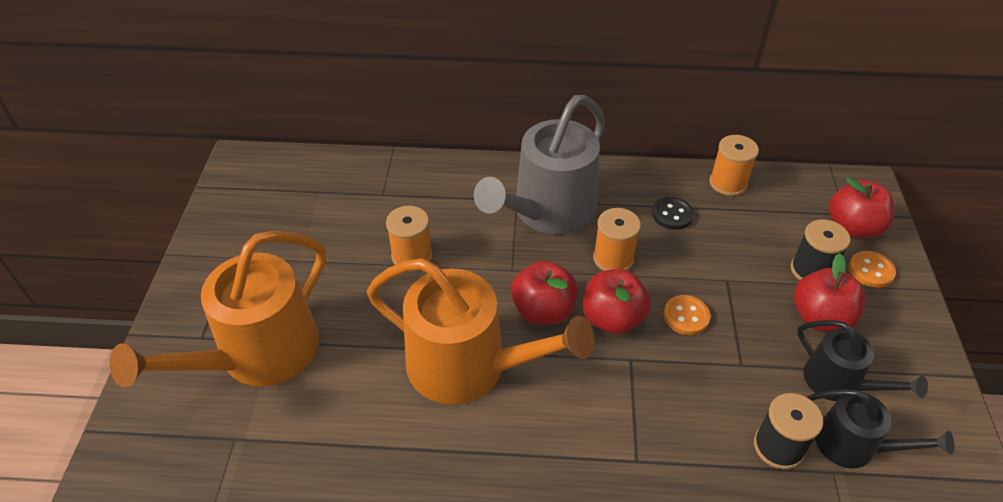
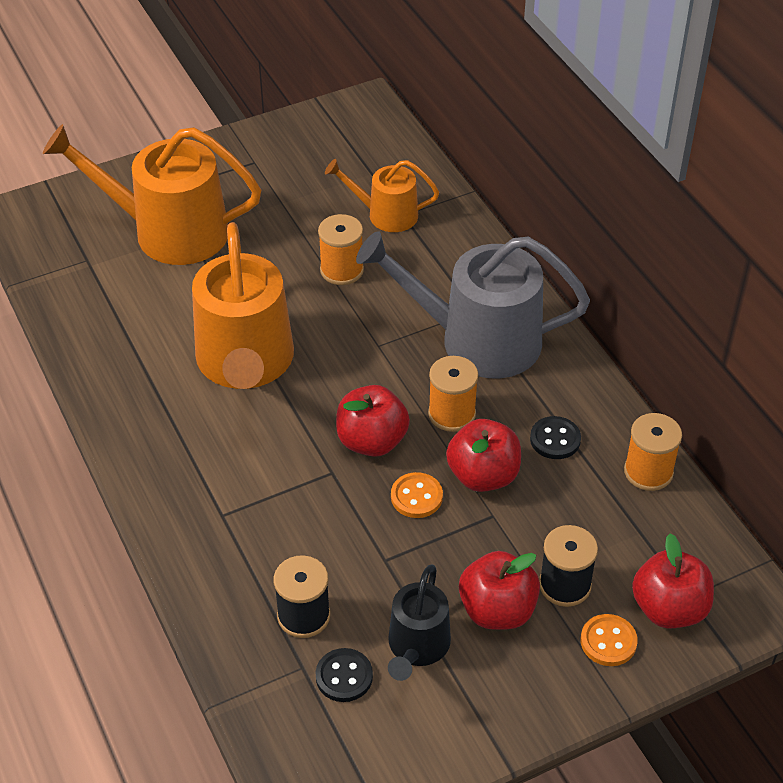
camera: 60 degrees right, 0 degrees up
red apple [511,260,578,325] -> red apple moved to [446,419,521,492]
black watering can [807,389,954,469] -> black button [315,648,373,702]
none -> orange watering can [325,159,439,232]

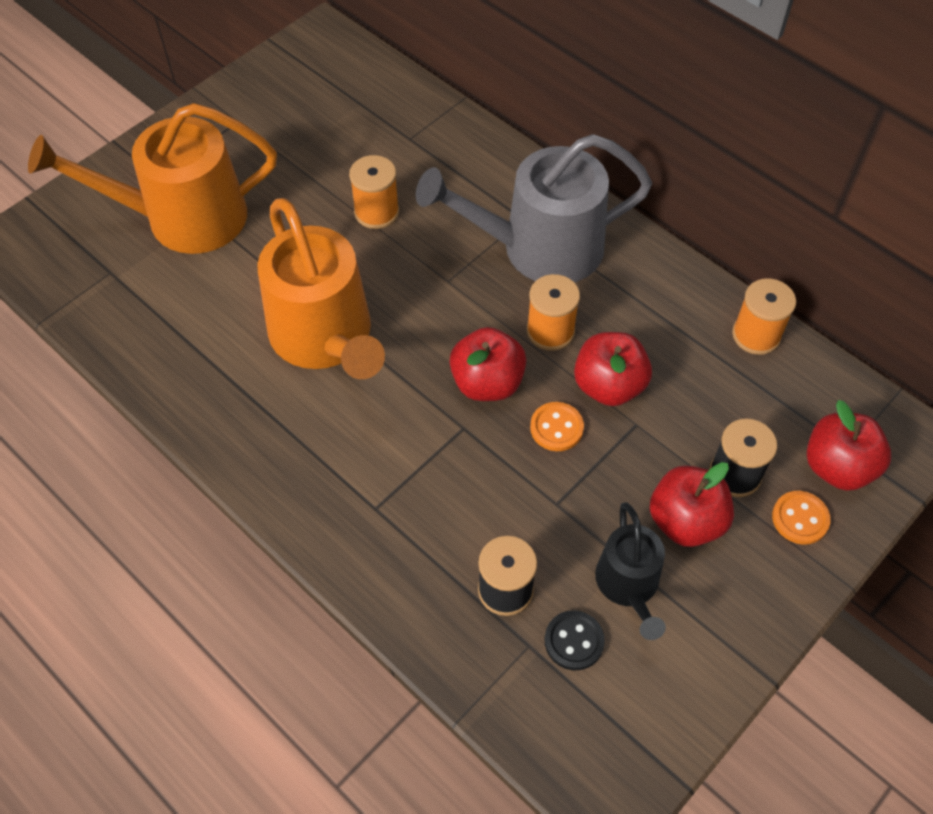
camera: 20 degrees left, 10 degrees up
orange watering can [325,159,439,232] -> none
black button [530,416,581,459] -> none

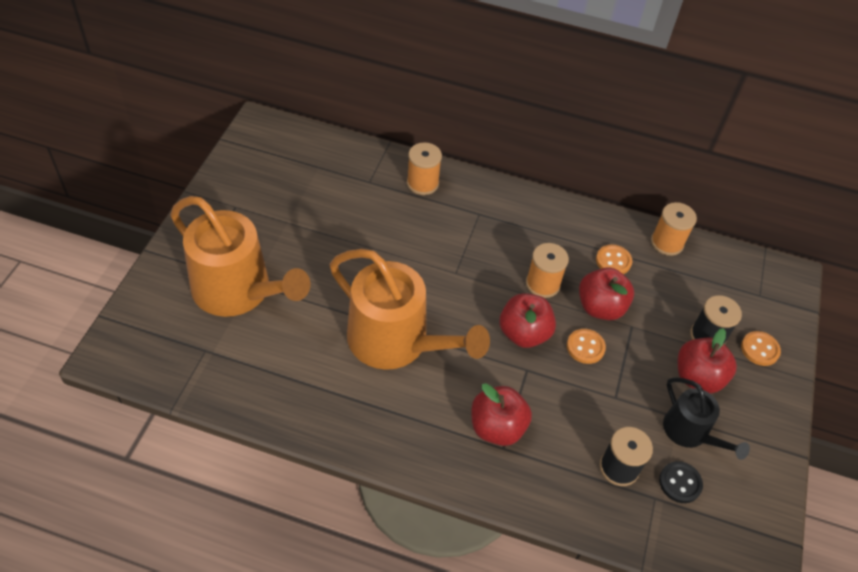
camera: 30 degrees left, 5 degrees down
orange watering can [28,103,277,254] -> orange watering can turned 105 degrees counterclockwise [170,196,310,317]
orange spool [349,155,399,229] -> orange spool moved to [407,142,442,195]
grey watering can [416,134,652,283] -> none
red apple [807,400,891,491] -> red apple moved to [471,383,532,446]
none -> orange button [596,245,632,274]

